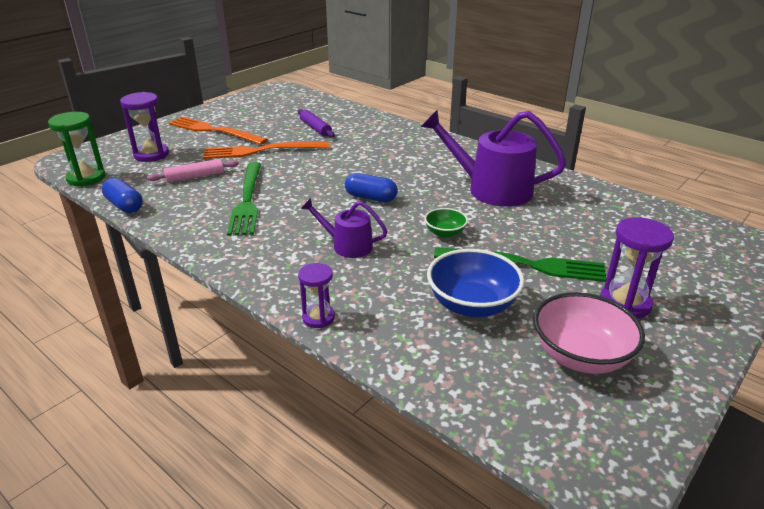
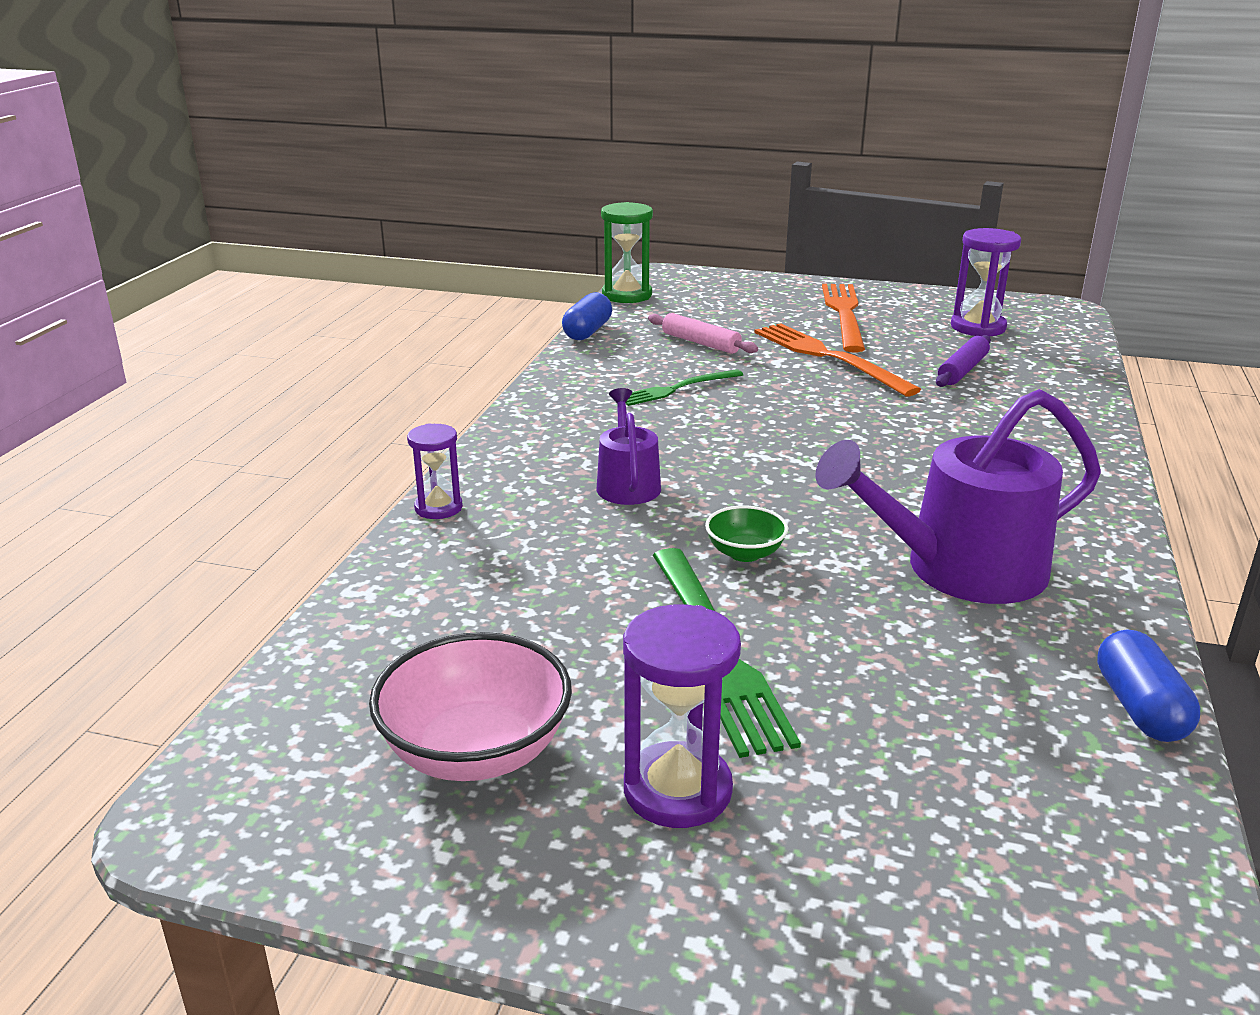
camera: 65 degrees right, 5 degrees down
purple hourglass [120,92,169,162] -> purple hourglass moved to [951,228,1021,336]
green fork [227,162,261,236] -> green fork [626,369,743,406], size x0.61
blue capsule [345,173,398,202] -> blue capsule moved to [1097,629,1200,742]
purple watering can [421,110,566,207] -> purple watering can turned 105 degrees counterclockwise [816,389,1101,604]
blue bowl [427,249,524,317] -> none

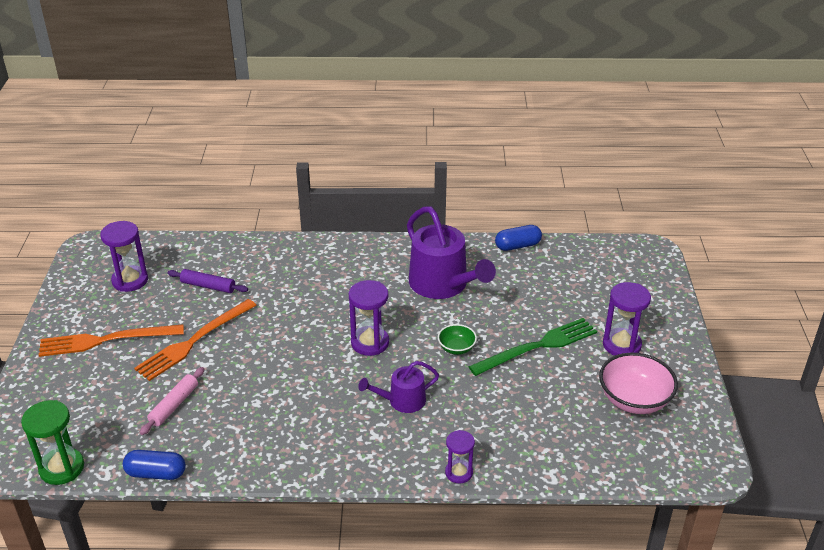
camera: 105 degrees left, 10 degrees up
green fork [626,369,743,406] -> none
none -> purple hourglass [349,280,389,356]

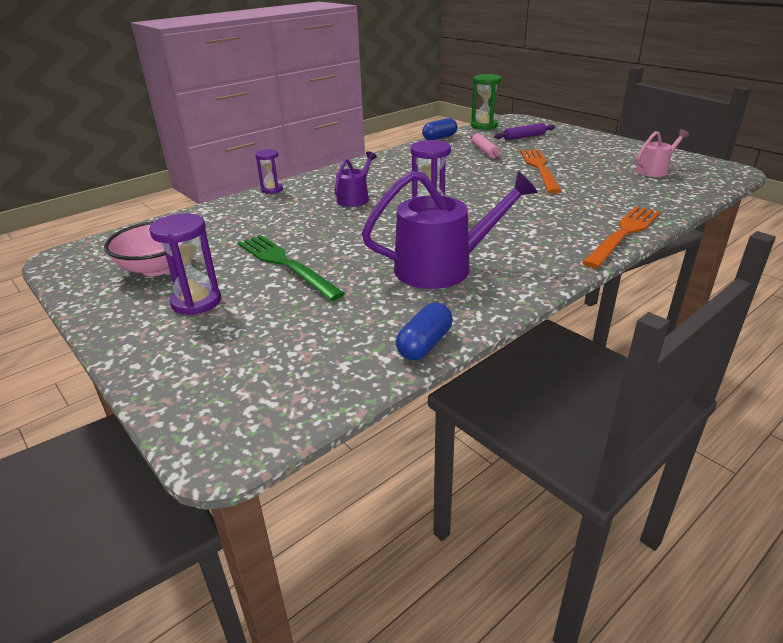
camera: 140 degrees right, 5 degrees down
orange fork [39,324,184,357] -> orange fork moved to [582,206,660,268]
purple hourglass [100,221,148,292] -> pink watering can [636,129,689,177]
purple rolling pin [168,269,248,293] -> purple rolling pin moved to [494,123,555,140]
purple watering can [407,206,496,299] -> purple watering can turned 150 degrees clockwise [361,171,538,289]
green bowl [438,324,477,355] -> none
green fork [468,318,597,376] -> green fork turned 120 degrees clockwise [238,235,345,301]

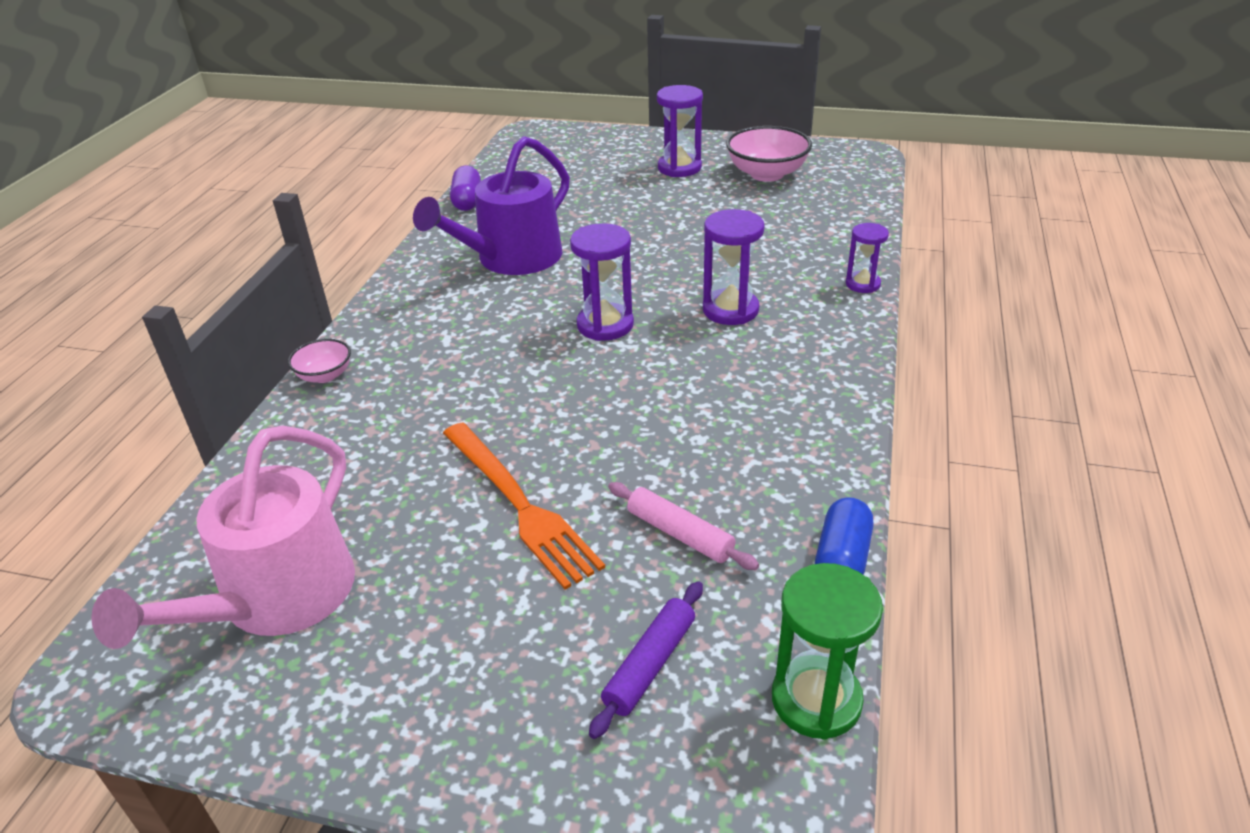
camera: 145 degrees right, 5 degrees up
green fork [238,235,345,301] -> none
purple watering can [334,151,377,207] -> purple hourglass [703,209,765,325]
blue capsule [396,303,452,360] -> purple capsule [450,165,481,211]
orange fork [582,206,660,268] -> pink bowl [288,339,351,383]
pink watering can [636,129,689,177] -> pink watering can [91,426,355,649], size x1.85

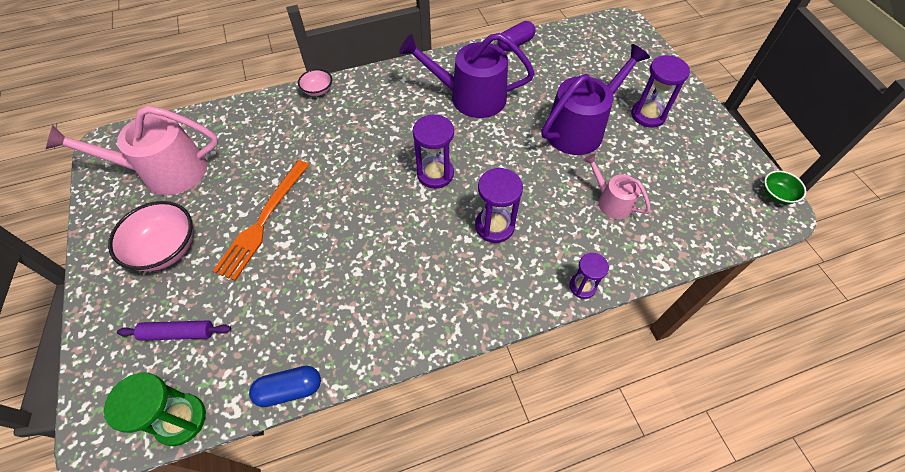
camera: 55 degrees right, 20 degrees up
pink rolling pin [608,482,759,570] -> none
pink bowl [726,126,812,182] -> pink bowl moved to [108,201,193,271]
none -> purple watering can [542,44,650,155]
none -> pink watering can [583,154,651,219]
none -> green bowl [763,171,806,204]

